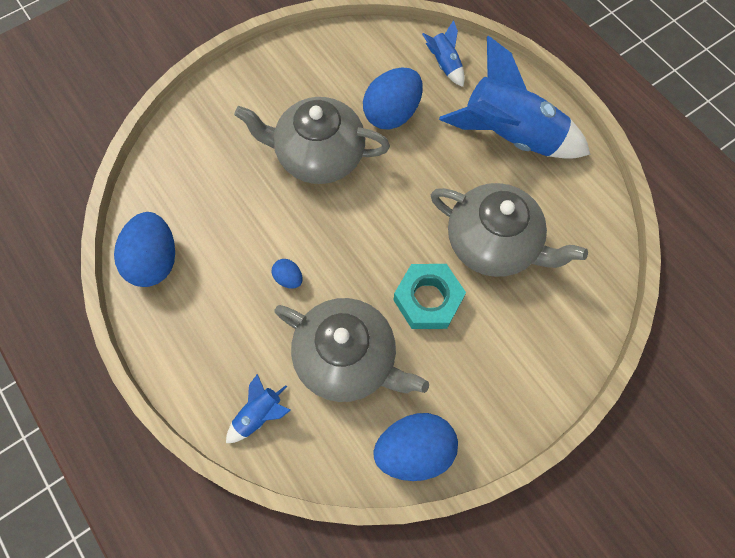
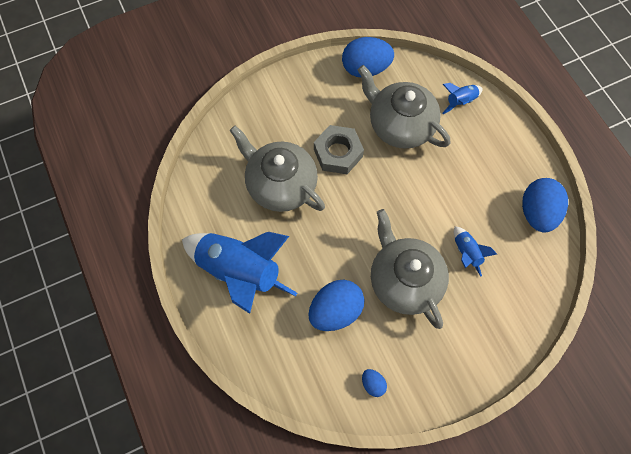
camera: 170 degrees left, 0 degrees up
grey teapot [234,97,390,184] -> grey teapot turned 135 degrees counterclockwise [371,209,449,329]
blue egg [272,259,302,289] -> blue egg moved to [362,369,387,397]
turquoise nut [393,264,466,329] -> grey nut [314,125,364,174]
blue rocket [422,20,465,87] -> blue rocket moved to [454,226,497,277]

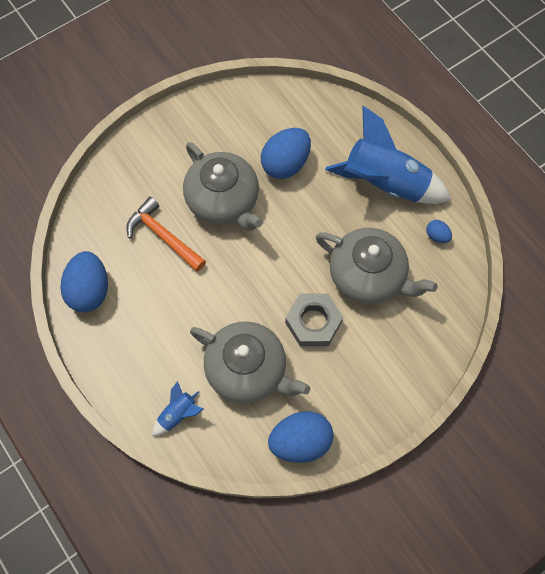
camera: 170 degrees right, 0 degrees up
blue egg [362,369,387,397] -> blue egg moved to [426,220,452,243]
blue rocket [454,226,497,277] -> orange hammer [126,197,206,272]

